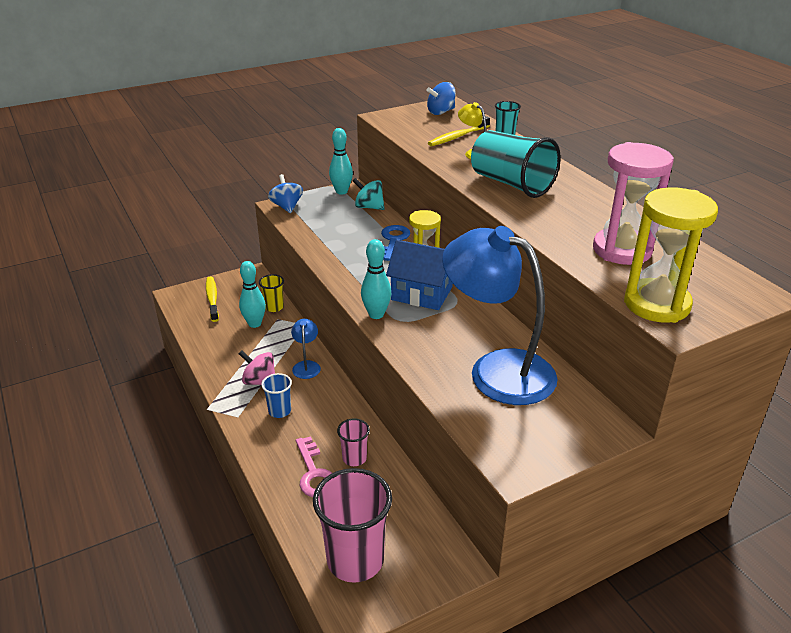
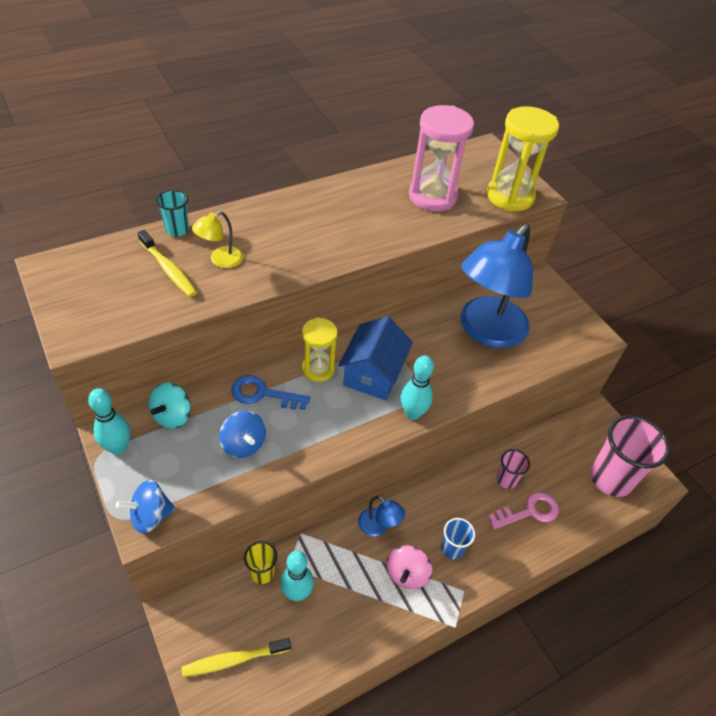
camera: 95 degrees left, 15 degrees up
blue lamp [291,319,321,379] -> blue lamp turned 135 degrees counterclockwise [358,496,405,536]
blue spinning top [427,82,456,115] -> blue spinning top moved to [219,411,266,458]
turquoise cup [471,130,561,198] -> none

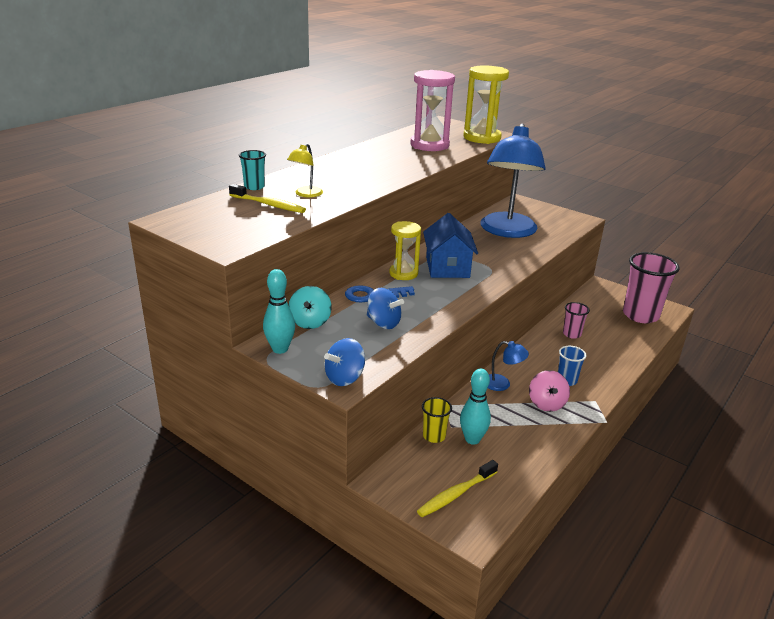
camera: 20 degrees left, 20 degrees down
turquoise bowling pin [401,355,434,420] -> none
pink key [488,492,559,530] -> none

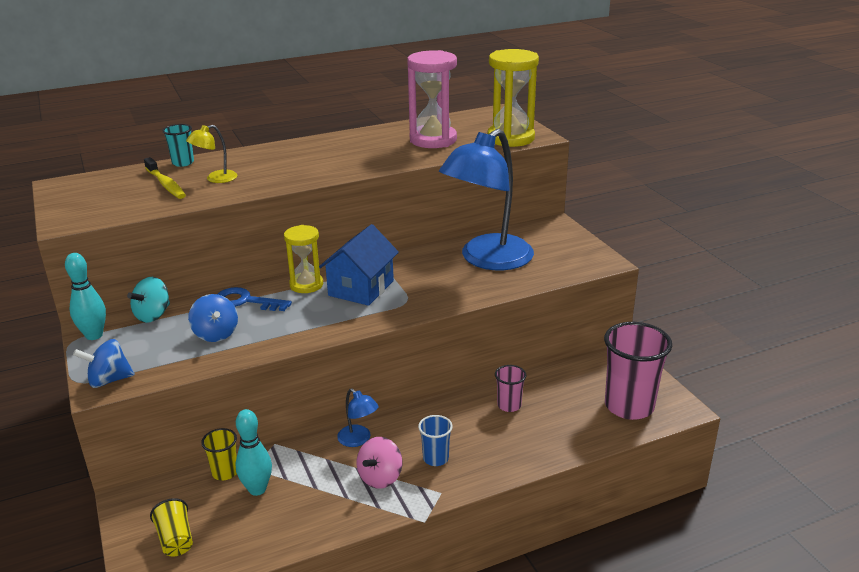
camera: 30 degrees right, 0 degrees up
yellow toothbrush [417,460,498,517] -> yellow cup [150,498,193,556]

